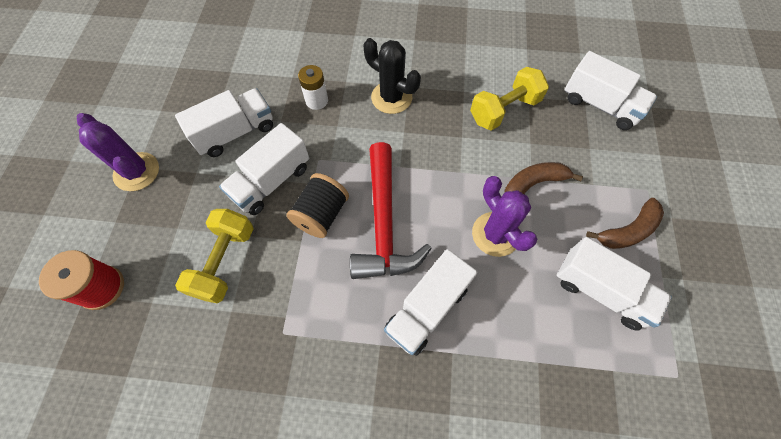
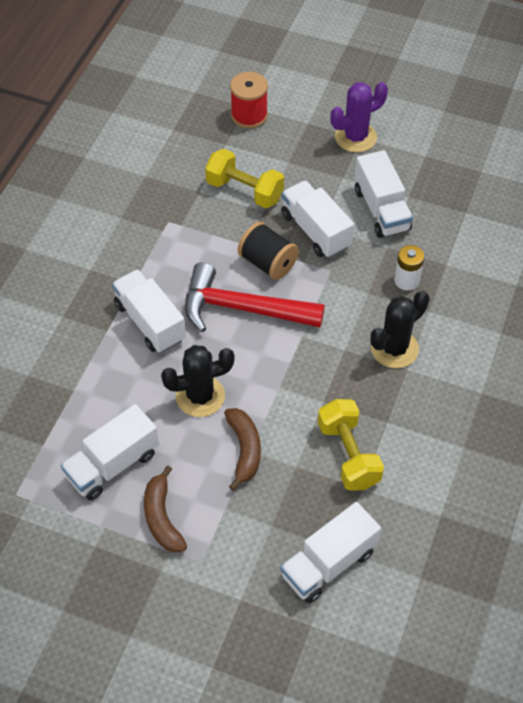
camera: 105 degrees right, 10 degrees down
purple cactus [472,176,537,257] -> black cactus [161,345,235,417]

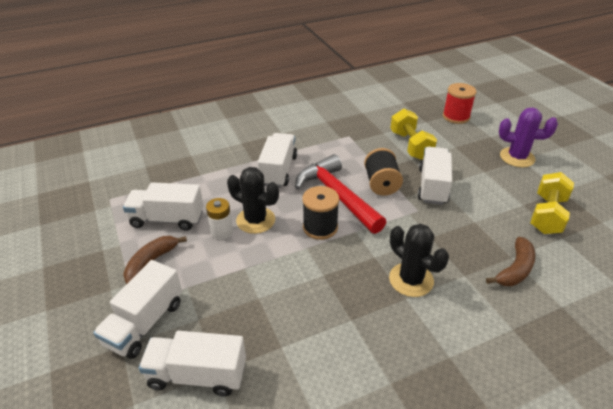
camera: 45 degrees right, 15 degrees down
brown banana [224,408,261,491] -> brown banana moved to [486,237,536,286]
yellow dumbbell [318,399,384,491] -> yellow dumbbell moved to [530,172,574,234]
white truck [355,150,413,238] -> white truck moved to [93,260,182,359]
black cactus [370,291,429,368] -> black cactus turned 45 degrees clockwise [389,224,449,297]
white battery [394,245,424,291] -> white battery moved to [206,198,233,240]
none -> black spool [302,186,339,240]

